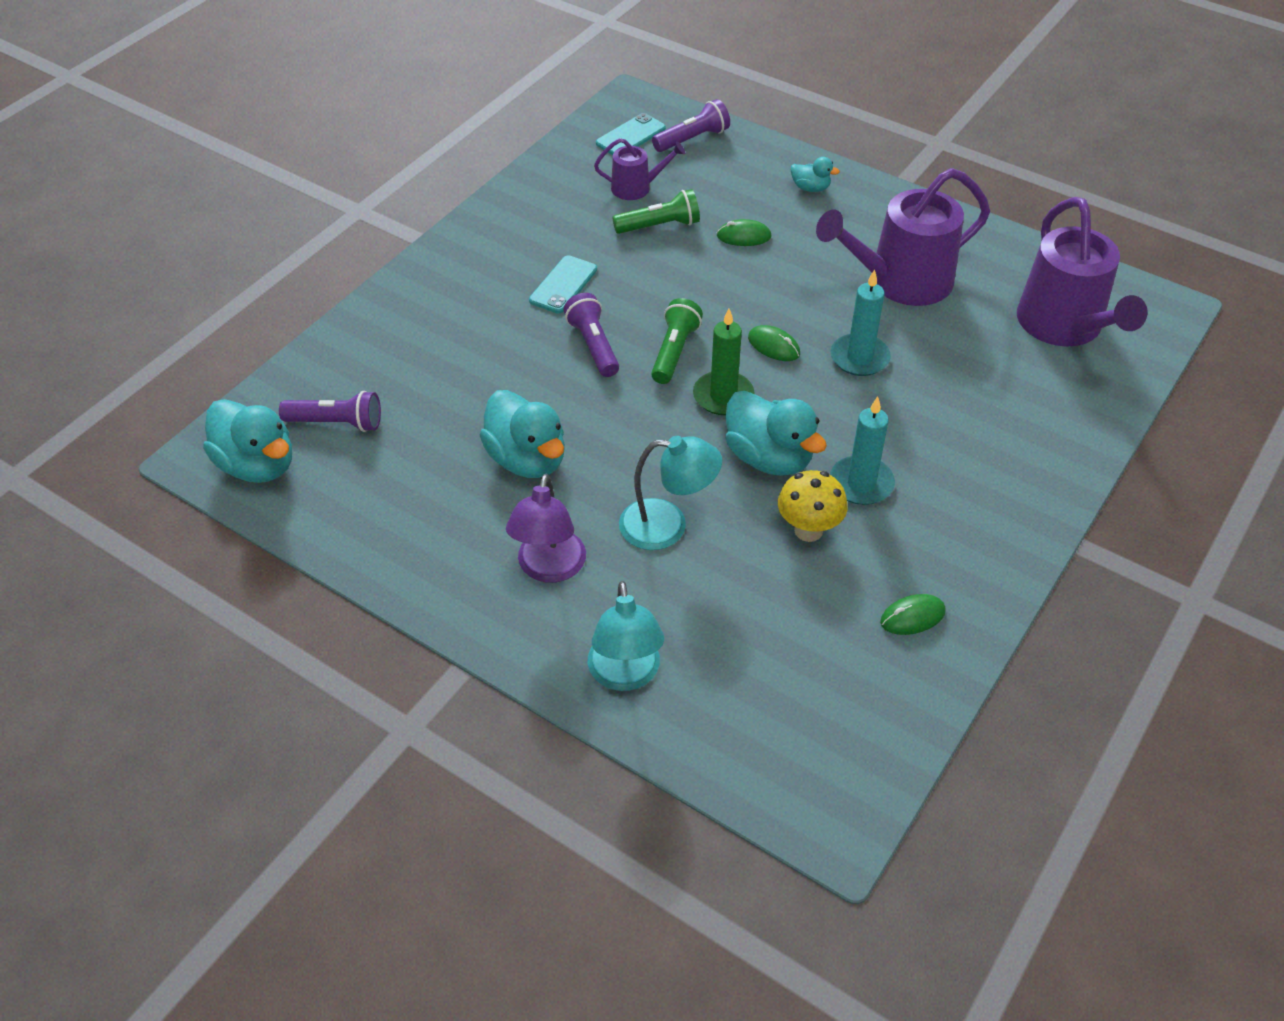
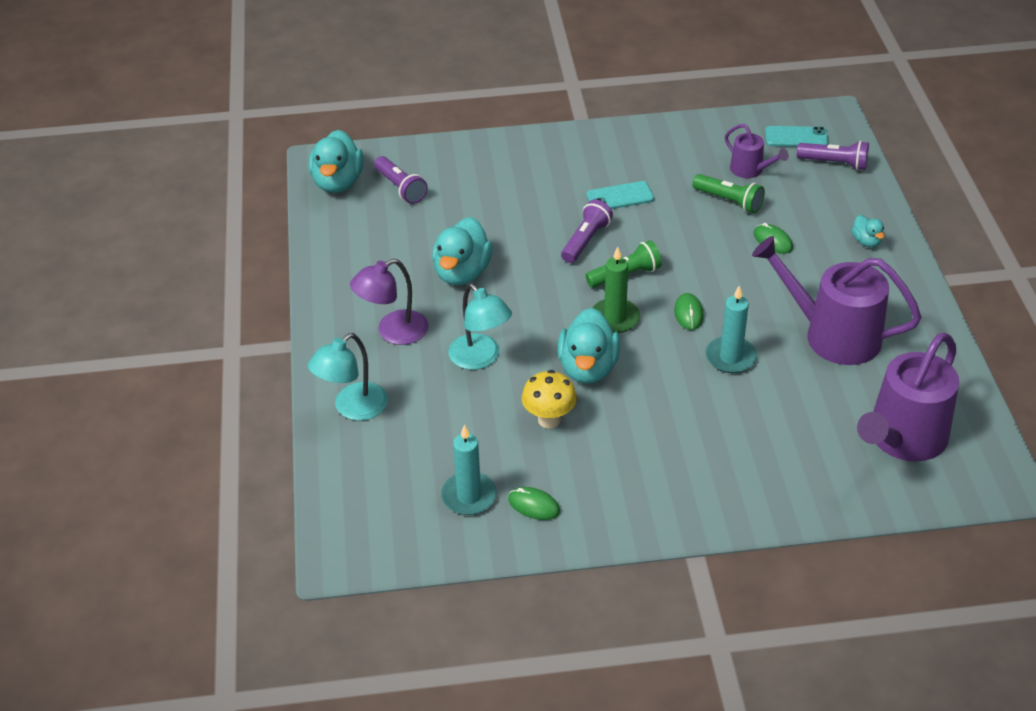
camera: 50 degrees right, 5 degrees down
turquoise candle [830,397,895,505] -> turquoise candle moved to [441,425,497,515]

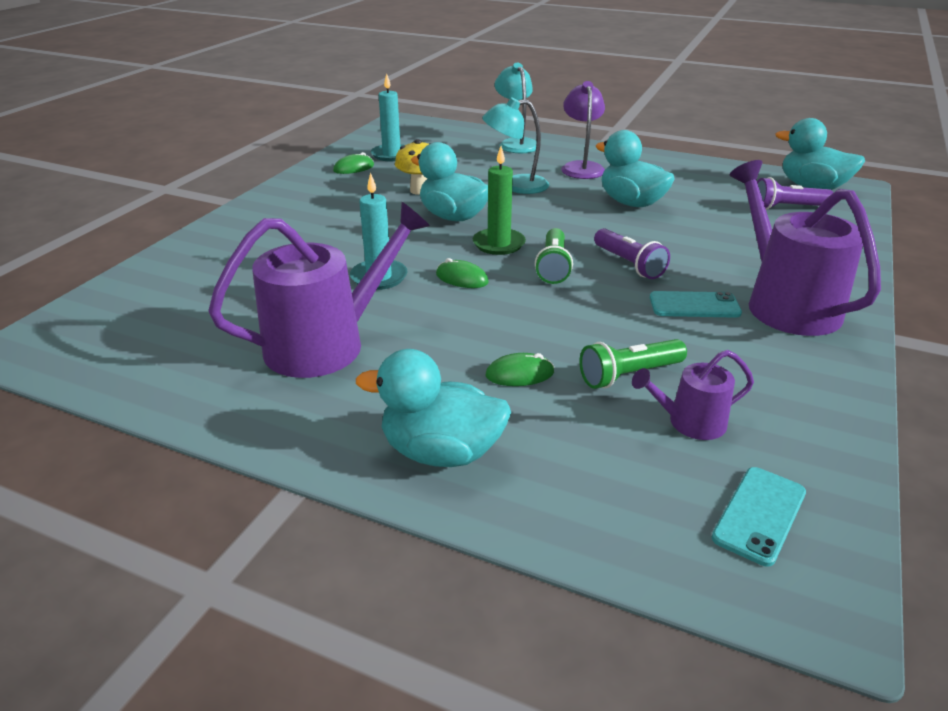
camera: 120 degrees right, 10 degrees down
turquoise phone [587,181,654,209] -> turquoise phone turned 75 degrees clockwise [650,291,742,318]
purple flashlight [797,141,869,170] -> none
turquoise duck [851,215,884,247] -> turquoise duck [356,349,511,467], size x2.01
purple watering can [857,333,959,462] -> purple watering can moved to [730,160,881,336]

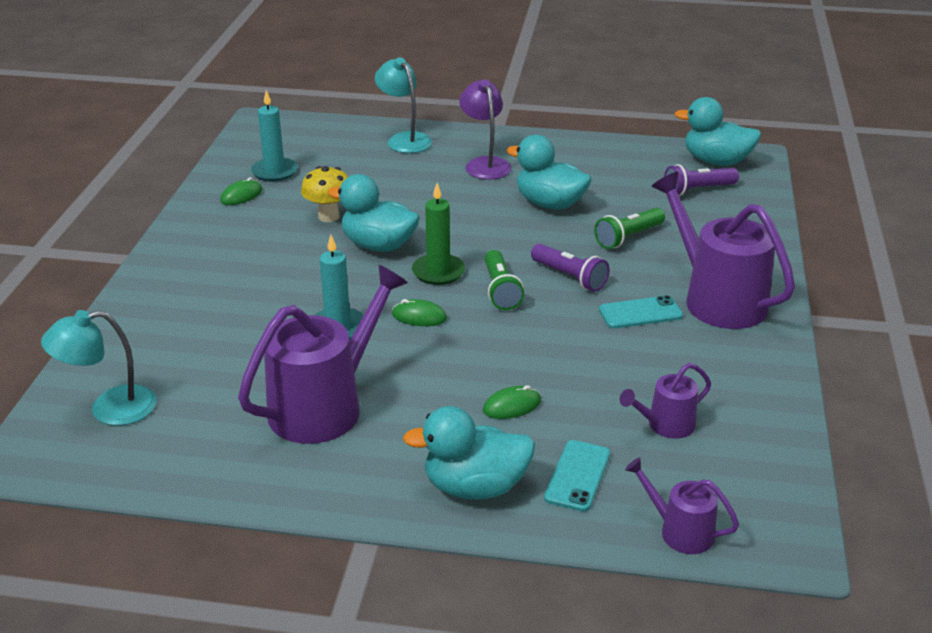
camera: 15 degrees left, 0 degrees up
turquoise lamp [482,97,549,194] -> turquoise lamp moved to [41,310,157,426]
green flashlight [580,339,687,389] -> green flashlight moved to [594,208,665,249]
turquoise phone [711,467,806,567] -> turquoise phone moved to [544,440,610,512]
none -> purple watering can [625,457,739,554]

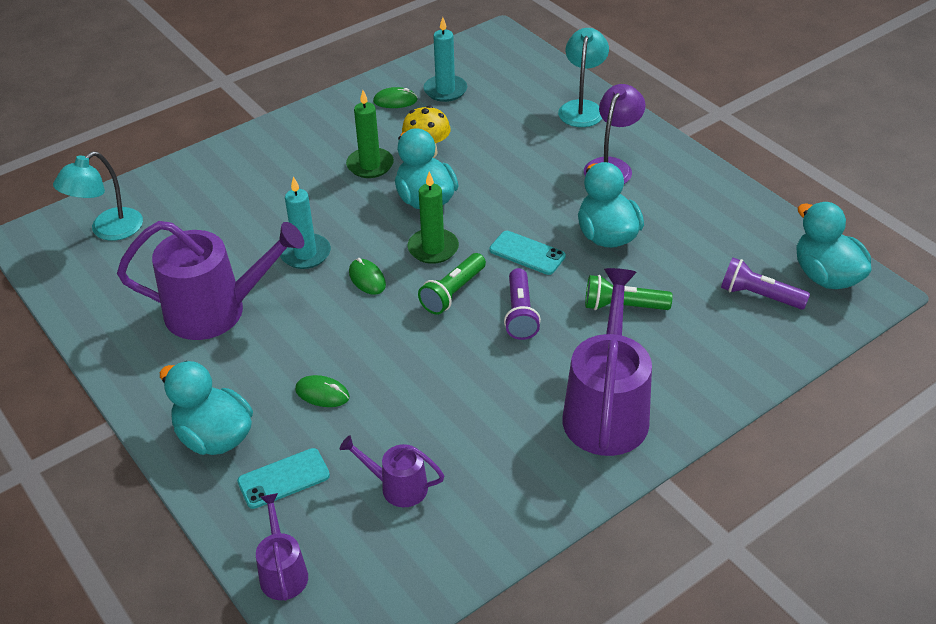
camera: 45 degrees right, 10 degrees up
turquoise lamp [41,310,157,426] -> turquoise lamp turned 75 degrees counterclockwise [53,151,143,241]
turquoise phone [599,295,683,329] -> turquoise phone moved to [489,231,566,275]
none -> green candle [346,90,394,178]

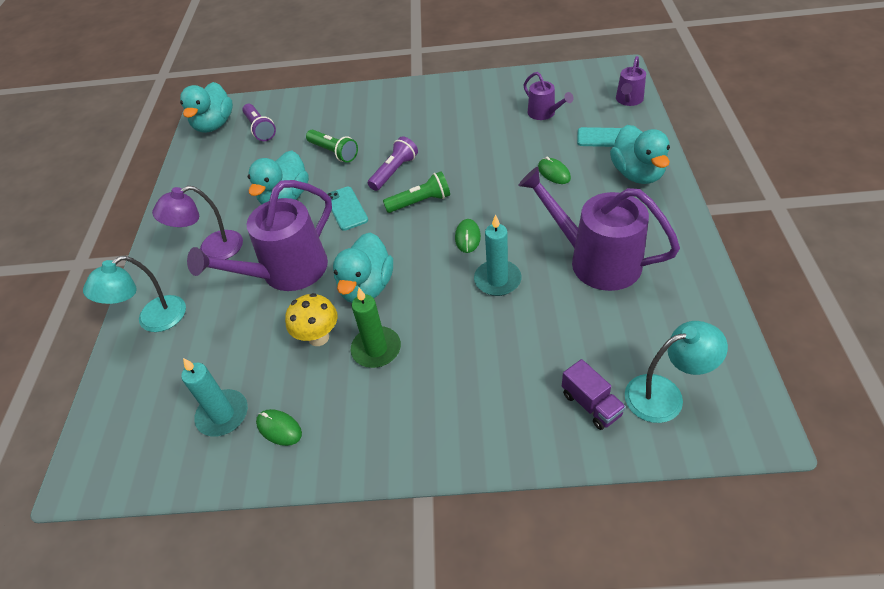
camera: 140 degrees left, 5 degrees up
green candle [407,172,459,264] -> none
purple watering can [562,268,652,456] -> purple watering can moved to [187,180,332,291]
none -> purple truck [562,359,626,430]

